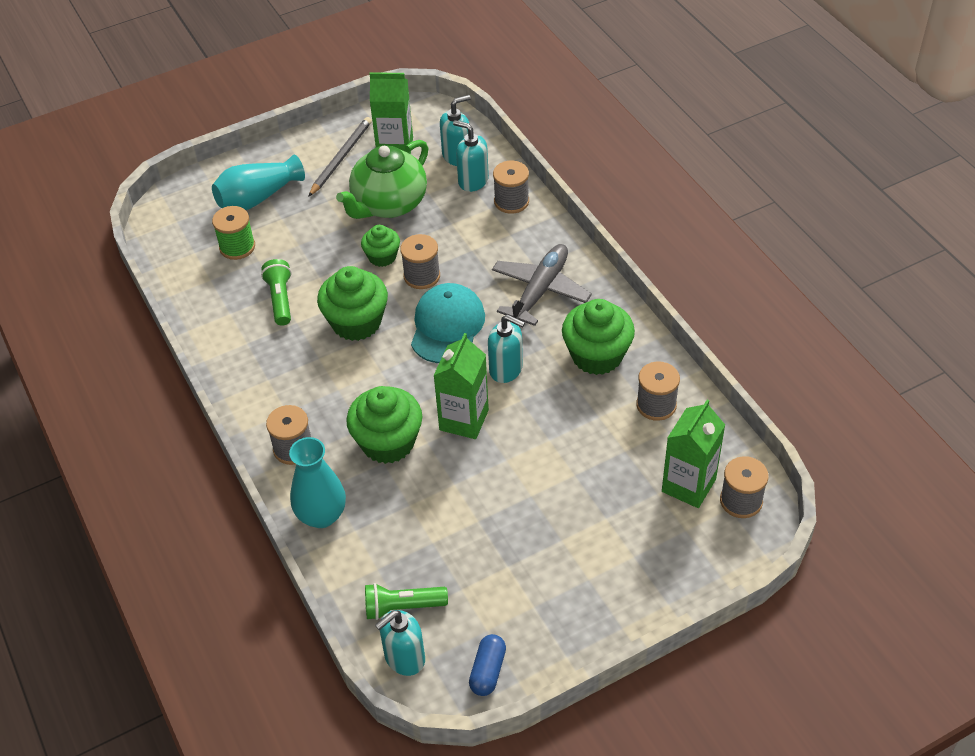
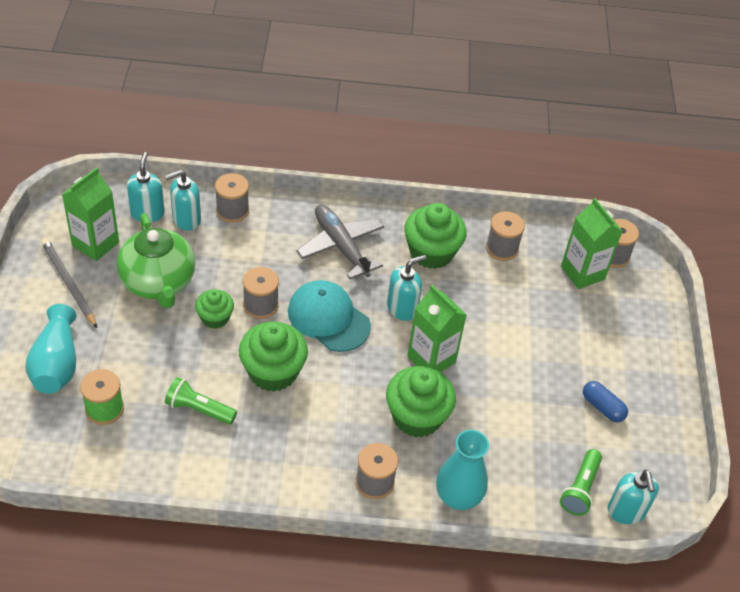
camera: 65 degrees left, 0 degrees up
blue capsule [469,634,506,696] -> blue capsule moved to [583,381,628,422]

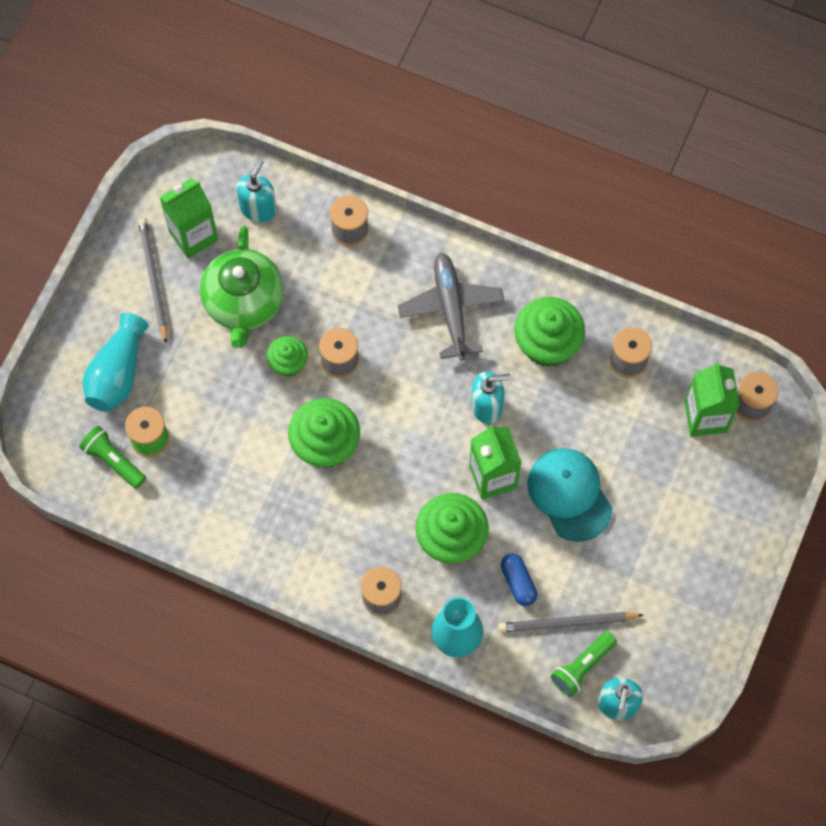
camera: 25 degrees right, 20 degrees up
turquoise soap dispenser [165,170,201,231] -> none
green flashlight [165,377,237,425] -> green flashlight moved to [79,426,146,489]
turquoise cap [288,280,371,352] -> turquoise cap moved to [527,448,613,542]
blue capsule [583,381,628,422] -> blue capsule moved to [501,554,537,606]
none -> grey pencil [498,612,643,632]

